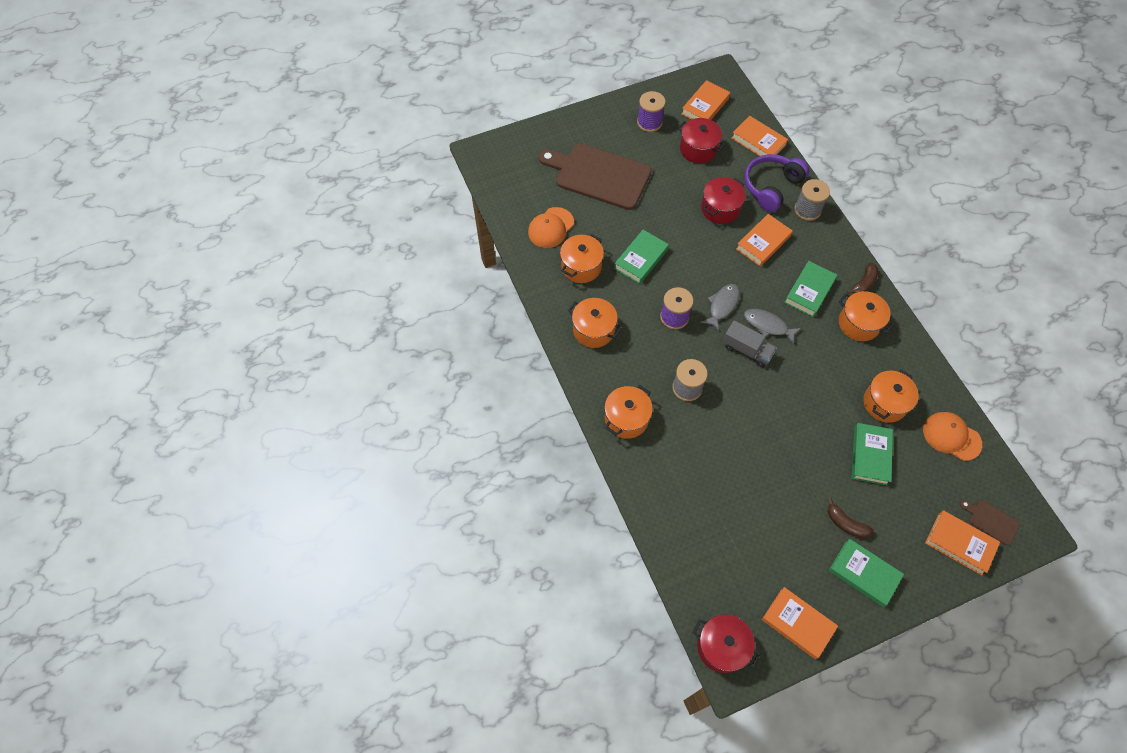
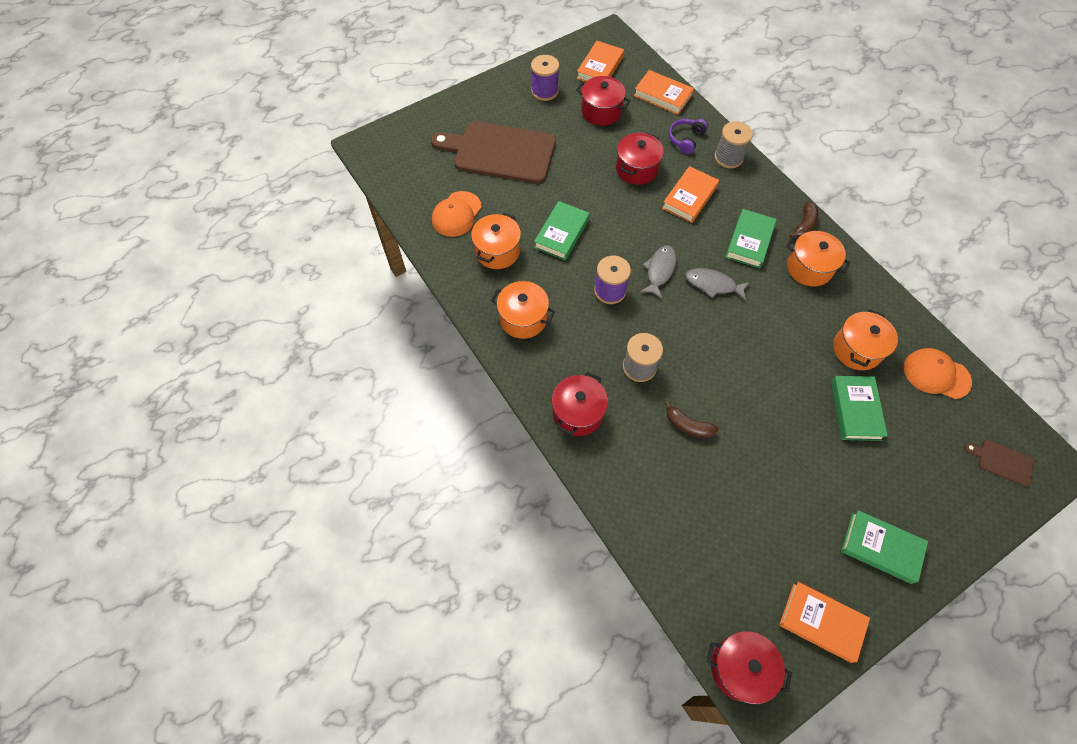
camera: 10 degrees left, 0 degrees up
orange pot [604,385,653,439] -> red pot [552,372,608,436]
grey truck [723,320,777,367] -> none
purple headphones [744,154,809,212] -> purple headphones [669,119,708,154], size x0.59
brown banana [827,498,874,538] -> brown banana moved to [665,401,719,438]
orange book [925,510,1000,575] -> none

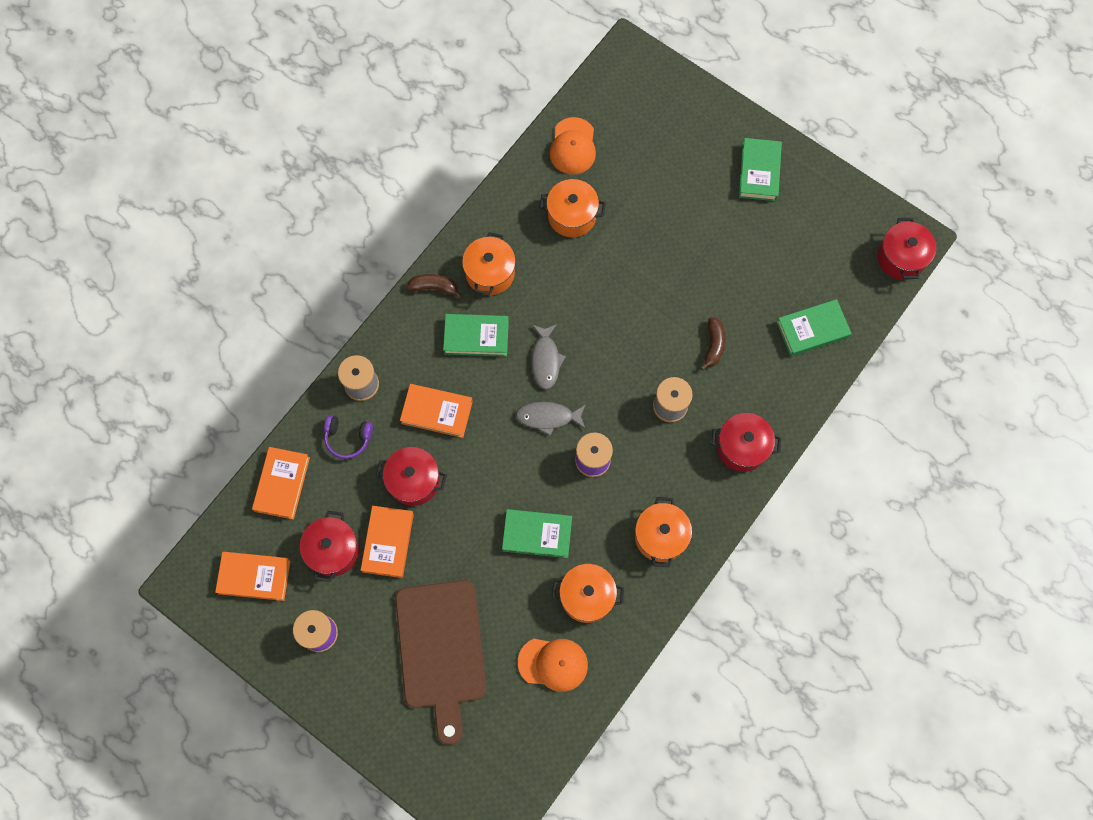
camera: 110 degrees left, 10 degrees up
orange book [779,582,870,663] -> orange book moved to [361,506,414,578]
green book [831,376,888,441] -> green book moved to [777,299,852,356]
brown cutting board [964,439,1034,486] -> none

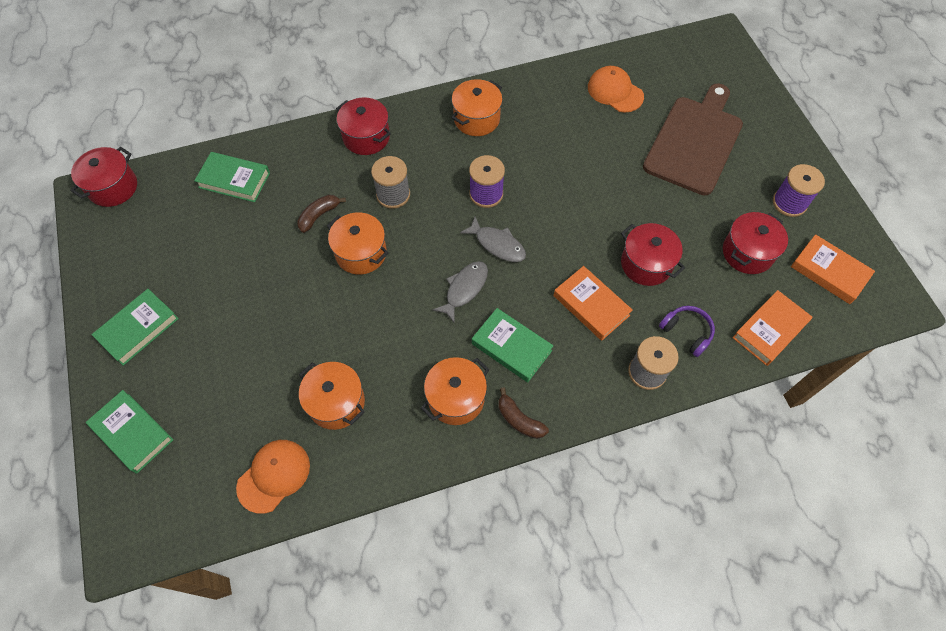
camera: 145 degrees left, 10 degrees down
orange book [361,506,414,578] -> none
green book [502,509,572,558] -> green book moved to [86,390,174,474]
orange pot [552,564,624,623] -> orange pot moved to [327,213,388,275]

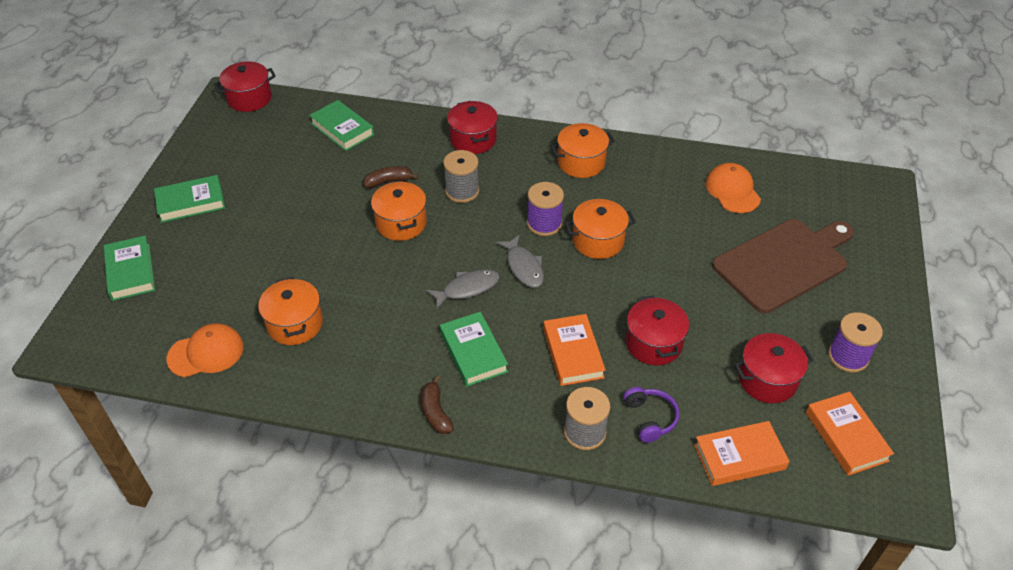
camera: 30 degrees right, 15 degrees down
orange pot [421,357,489,425] -> orange pot moved to [565,199,636,259]

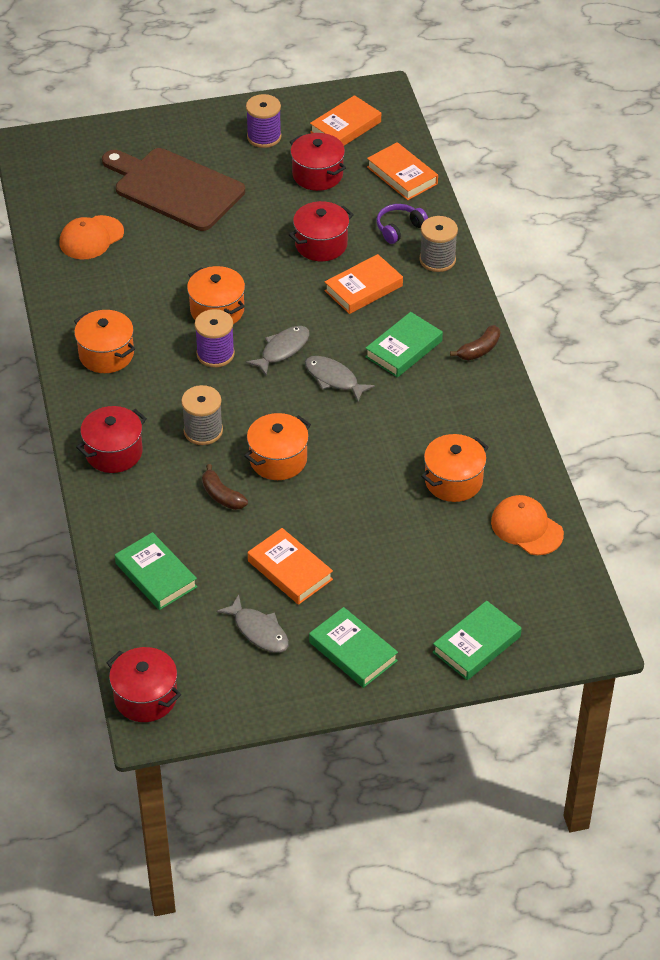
camera: 115 degrees left, 0 degrees up
green book [309,100,374,151] -> green book turned 60 degrees counterclockwise [115,532,197,610]
none -> grey fish [217,595,289,653]
none -> orange book [248,528,333,605]

